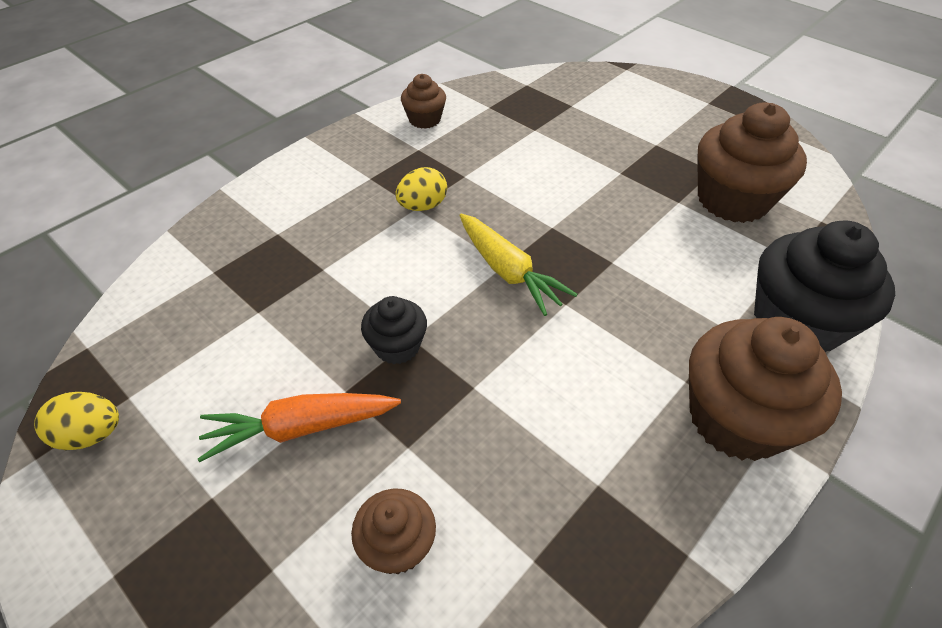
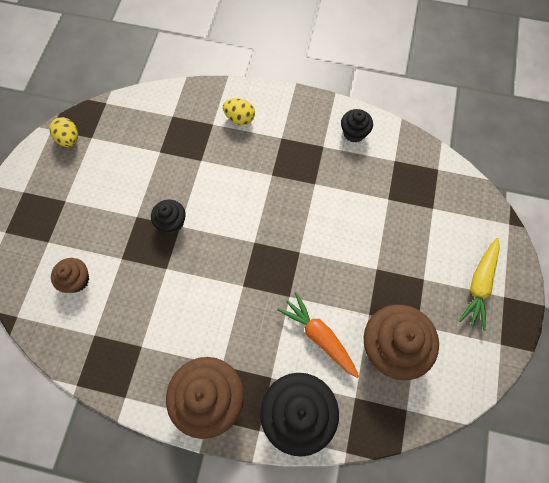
camera: 60 degrees right, 20 degrees up
orange carrot [198,393,401,462] -> orange carrot moved to [277,292,359,378]
yellow egg [396,167,447,211] -> yellow egg moved to [223,98,255,125]
brown cupcake [401,74,446,129] -> black cupcake [341,109,373,142]
yellow carrot [459,213,577,316] -> yellow carrot moved to [459,238,500,331]

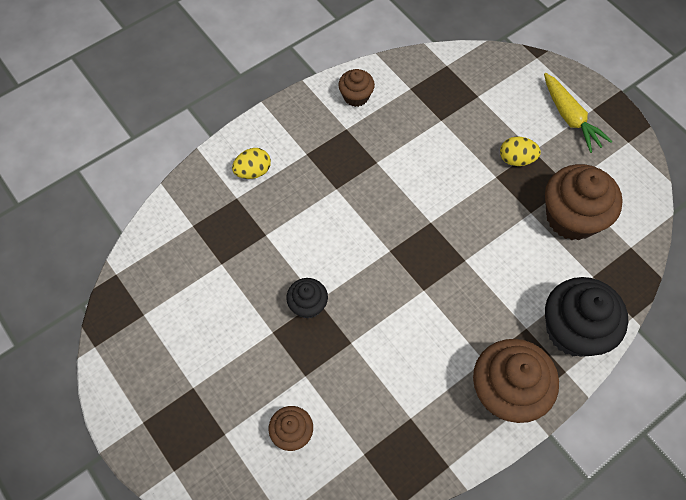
camera: 50 degrees left, 5 degrees down
yellow egg [49,117,78,147] -> yellow egg moved to [500,136,541,166]
orange carrot [277,292,359,378] -> none
black cupcake [341,109,373,142] -> brown cupcake [338,69,375,107]

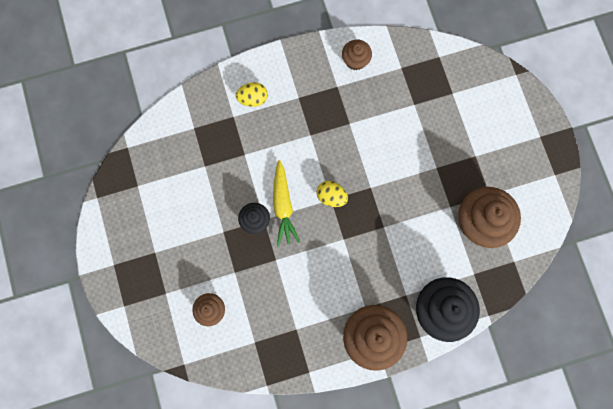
camera: 20 degrees right, 15 degrees up
yellow egg [500,136,541,166] -> yellow egg moved to [317,181,348,207]
yellow carrot [544,73,613,153] -> yellow carrot moved to [273,160,300,246]

